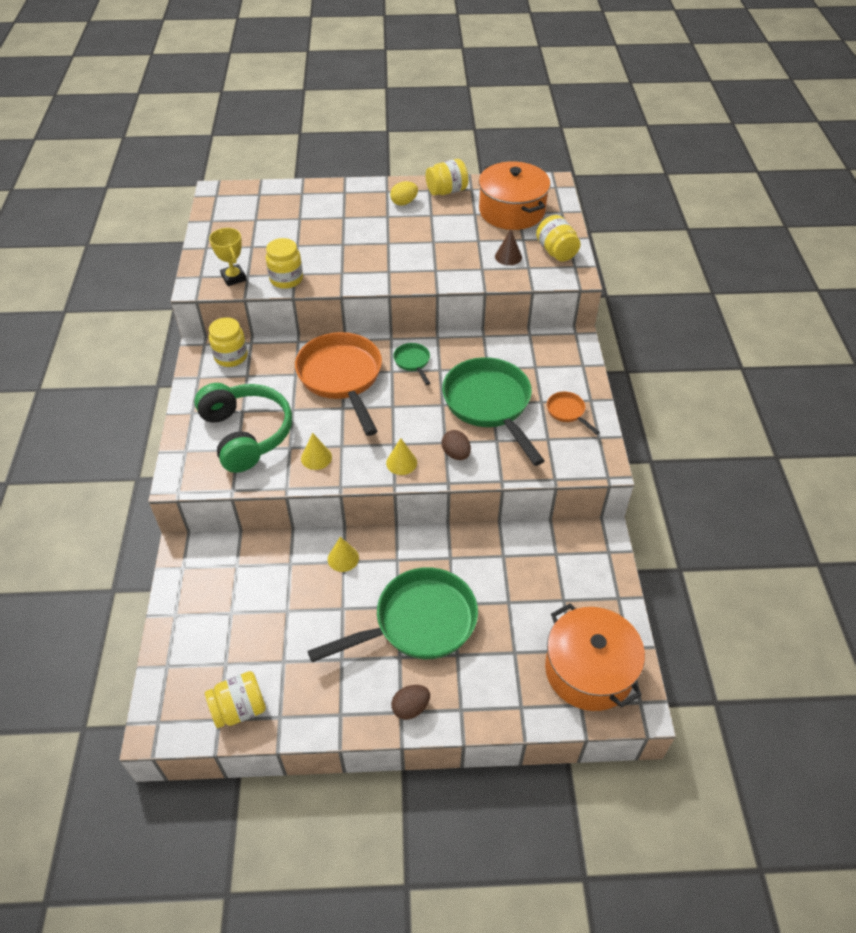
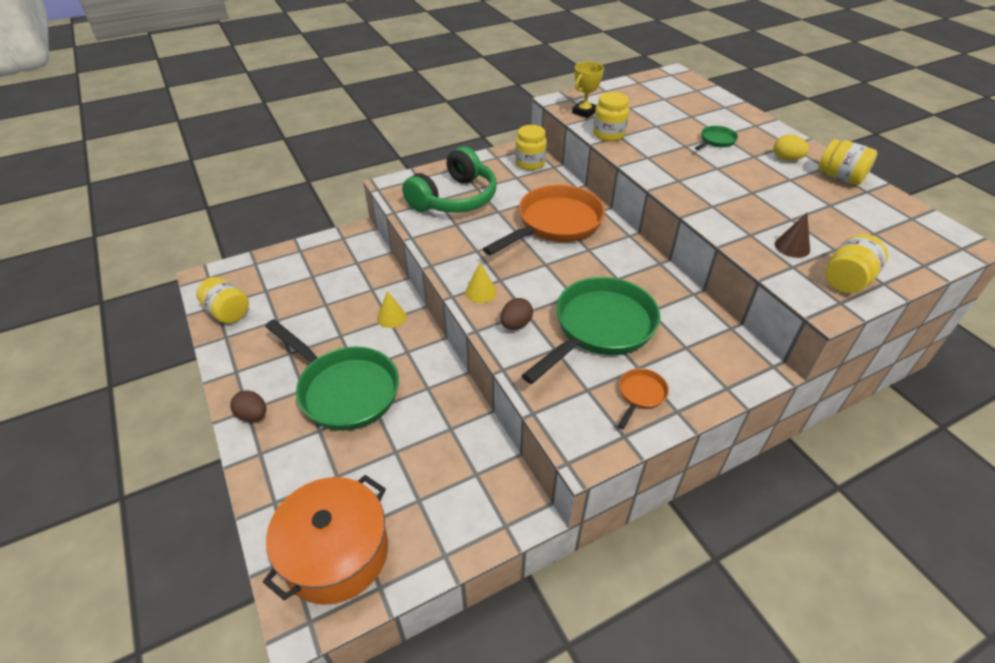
camera: 65 degrees right, 5 degrees down
yellow cone [301,433,332,470] -> none
green pan [393,343,430,385] -> green pan moved to [695,126,738,150]
orange pot [479,161,551,230] -> none

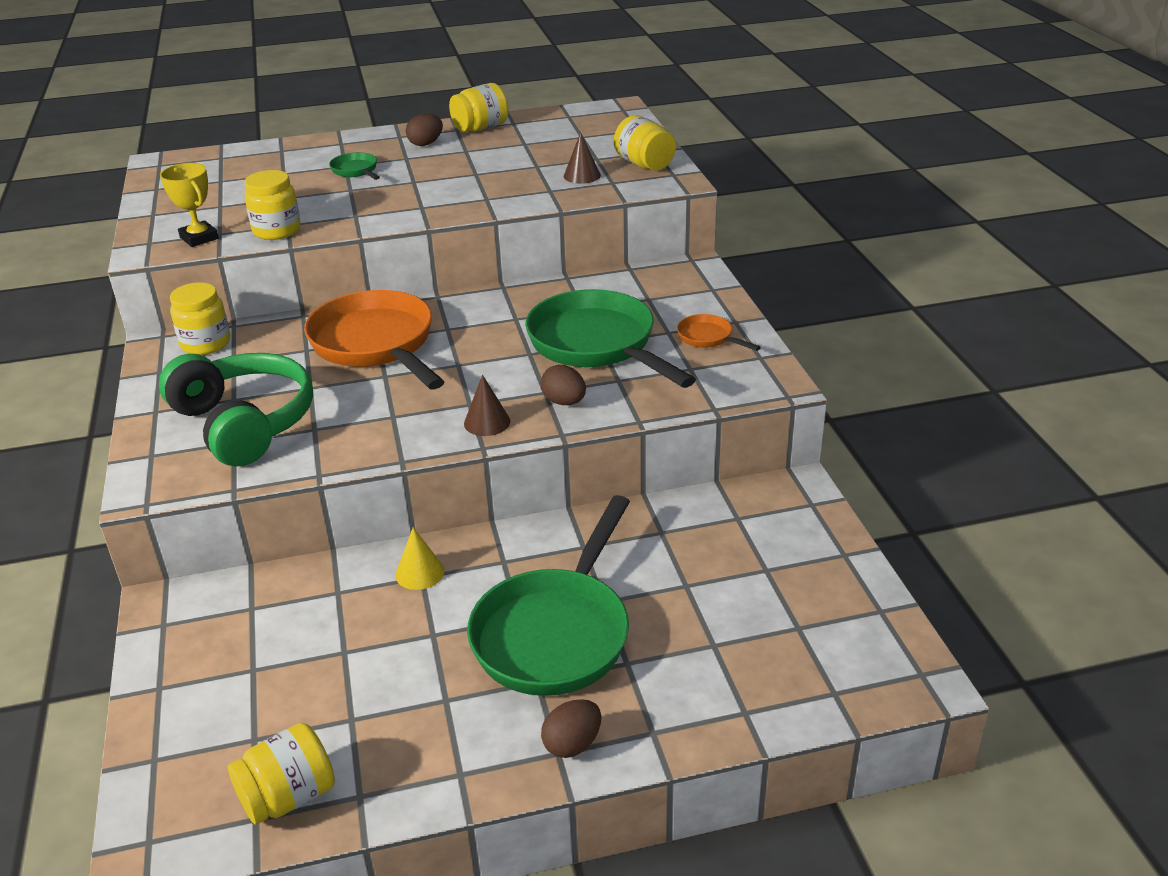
camera: 75 degrees left, 10 degrees down
orange pot [263,475,388,605] -> none
green pan [265,319,399,431] -> green pan turned 150 degrees clockwise [467,495,630,696]
yellow cone [465,262,497,303] -> brown cone [464,375,510,436]
yellow egg [773,135,809,161] -> brown egg [406,114,443,146]

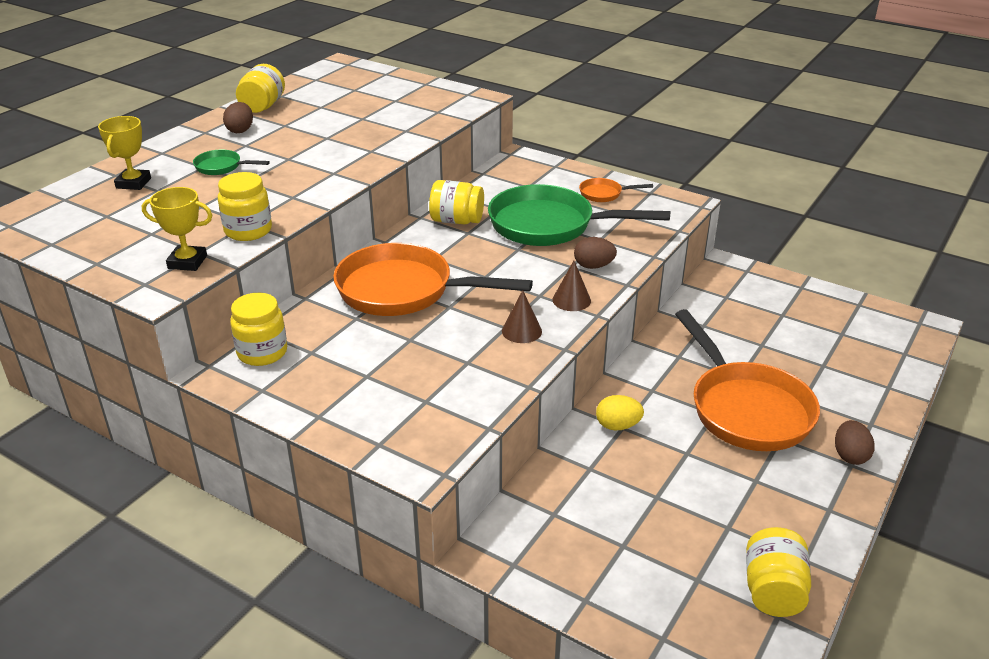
camera: 45 degrees left, 0 degrees up
green headphones [159,353,313,467] -> none
yellow cone [395,527,445,590] -> yellow egg [596,395,644,430]
green pan [467,495,630,696] -> orange pan [675,309,820,451]
brown cone [564,132,601,184] -> brown cone moved to [502,290,542,343]
yellow jar [614,115,676,170] -> yellow jar moved to [429,180,484,224]
none -> yellow trophy [98,116,151,190]

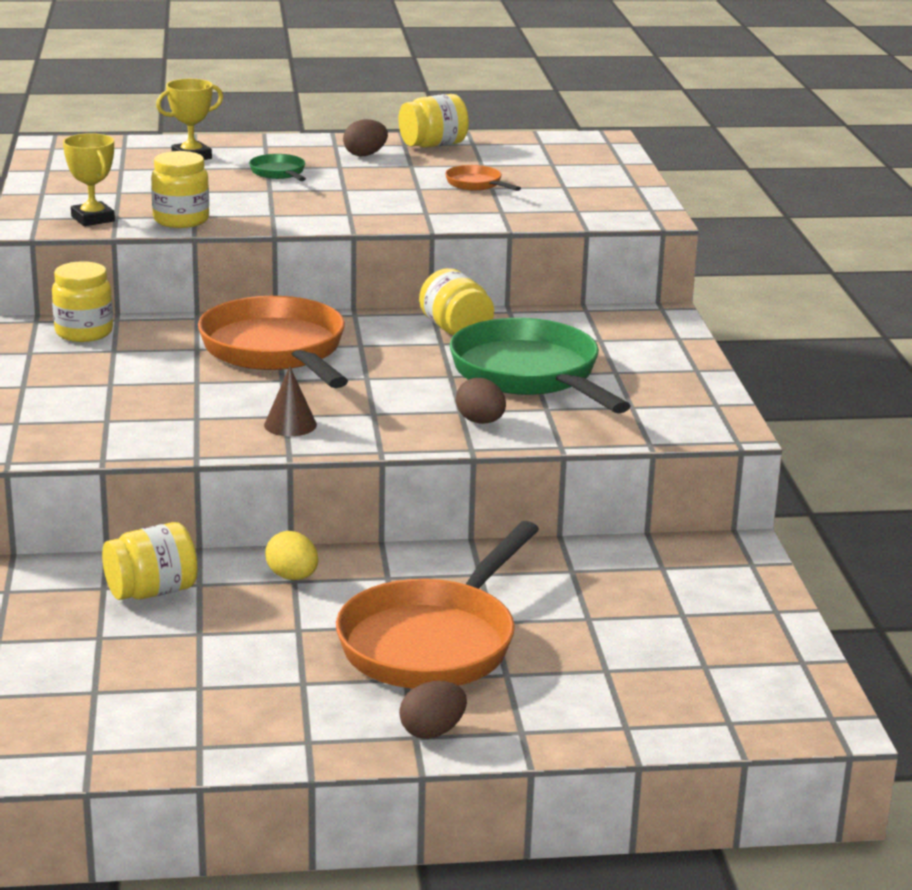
camera: 50 degrees right, 10 degrees down
brown cone [552,261,591,311] -> none
orange pan [579,178,653,202] -> orange pan moved to [445,165,521,191]
yellow jar [746,527,811,617] -> yellow jar moved to [102,522,198,600]

